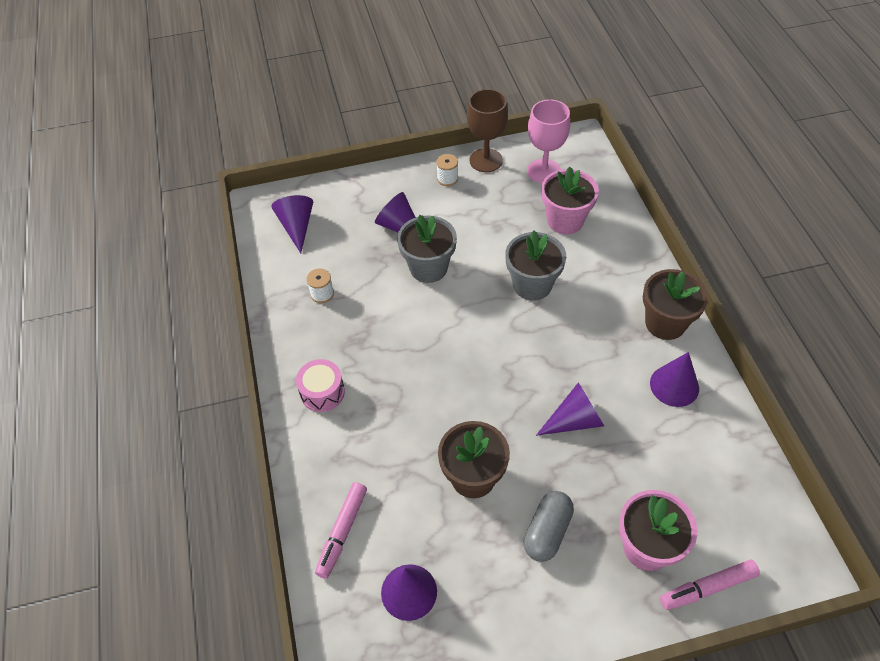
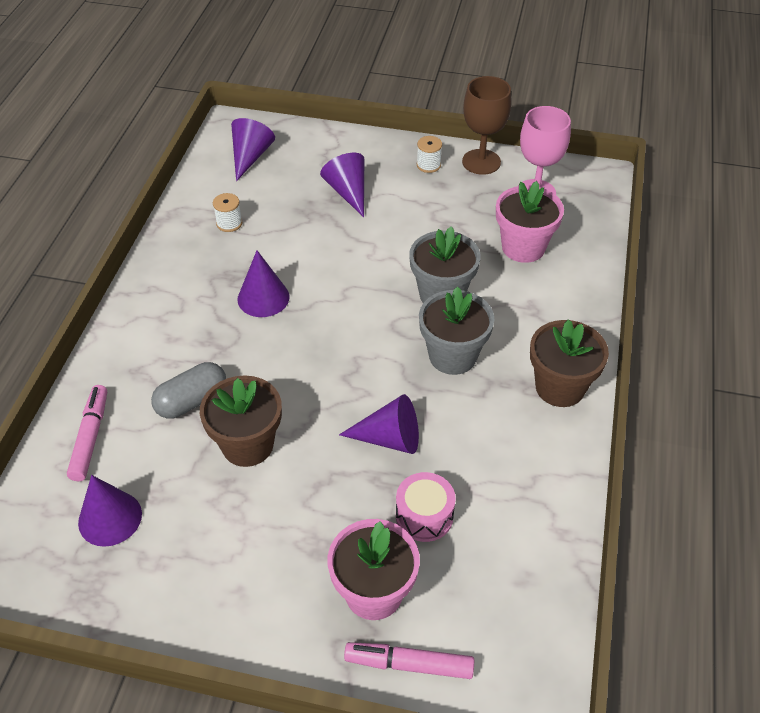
camera: 25 degrees right, 5 degrees down
pink drum [296,359,345,412] -> pink drum moved to [396,472,456,542]
pink marker [315,482,367,578] -> pink marker turned 135 degrees clockwise [67,385,107,481]
grey flower pot [397,215,457,283] -> grey flower pot moved to [419,286,495,375]
grey capsule [524,491,574,562] -> grey capsule moved to [151,362,226,419]
purple cone [650,352,699,407] -> purple cone moved to [237,251,290,317]

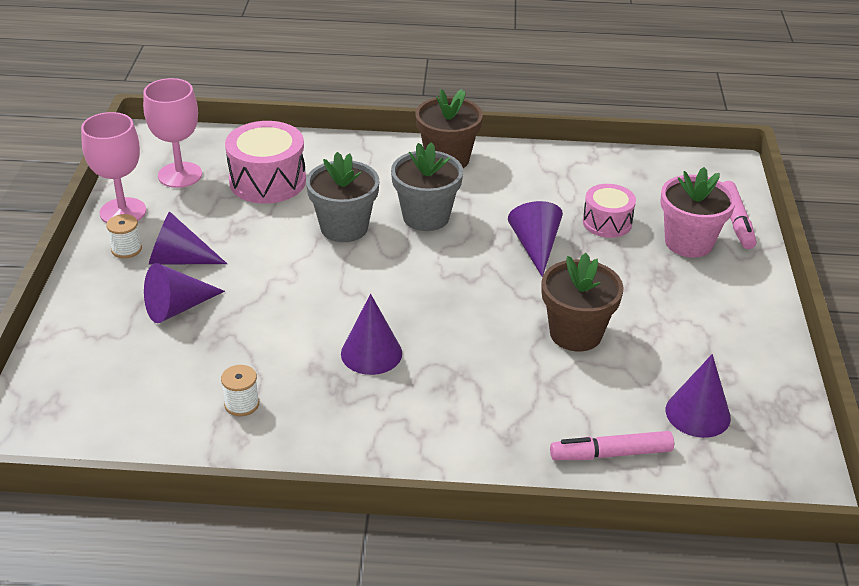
camera: 100 degrees left, 10 degrees down
grey capsule [151,362,226,419] -> none
purple cone [231,118,275,181] -> purple cone moved to [149,211,227,264]
brown goblet [462,76,511,175] -> pink goblet [81,112,146,223]
pink flower pot [496,181,564,263] -> pink drum [225,121,306,204]

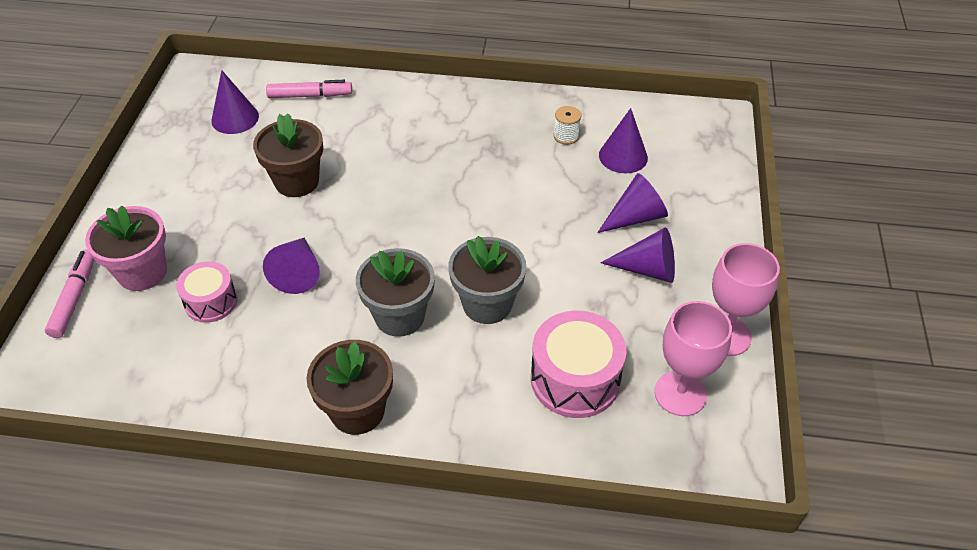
camera: 175 degrees left, 10 degrees up
white spool [106,214,142,258] -> none
purple cone [341,294,402,375] -> purple cone moved to [599,108,648,173]

